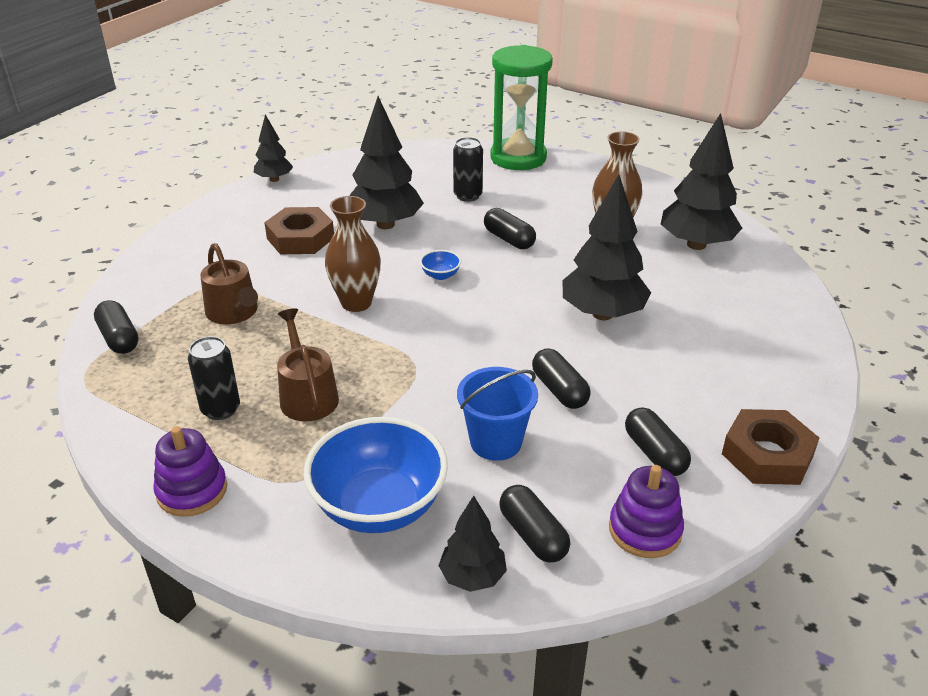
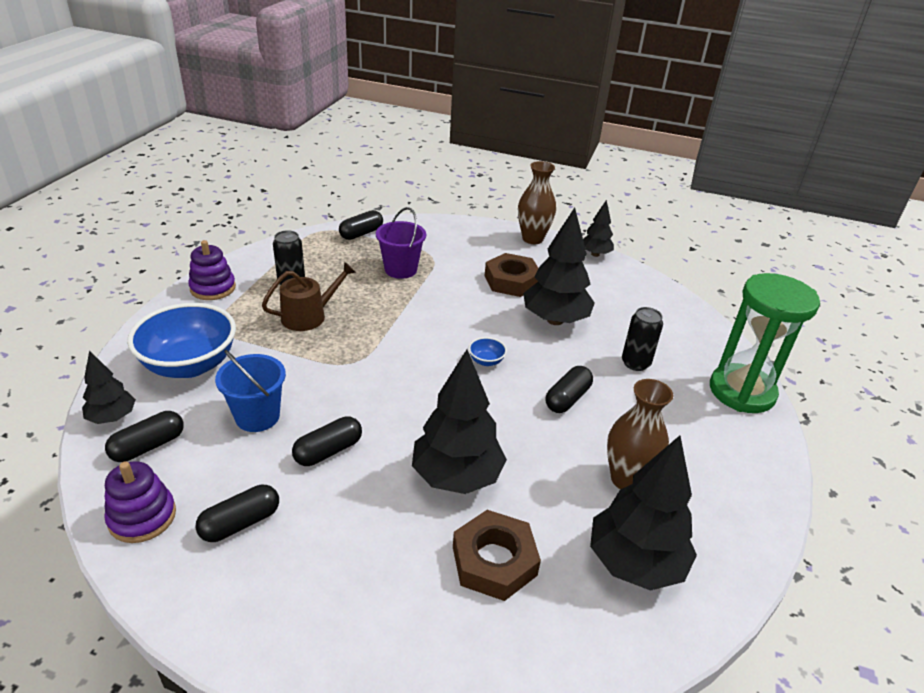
camera: 75 degrees right, 0 degrees up
brown watering can [200,243,258,324] -> purple bucket [376,207,426,279]
brown vase [325,196,381,312] -> brown vase moved to [518,161,556,244]
brown nut [722,409,819,485] -> brown nut moved to [453,510,541,601]

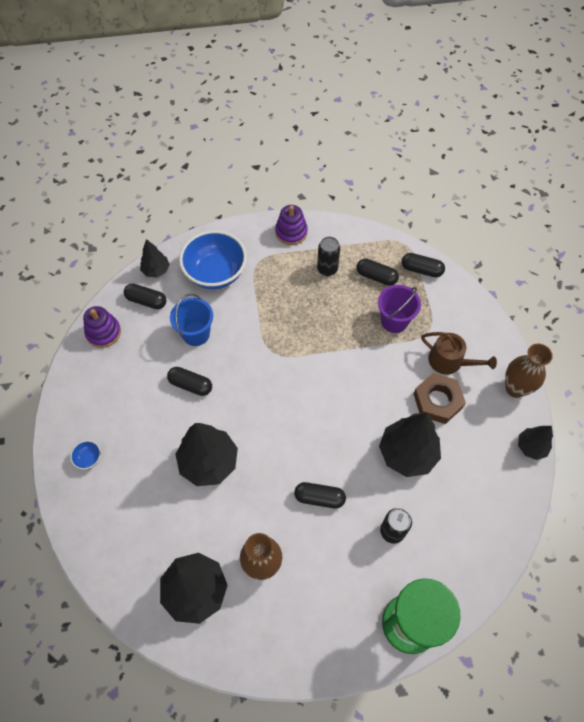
camera: 65 degrees right, 25 degrees up
black capsule [195,485,279,542] -> black capsule moved to [356,259,399,286]
brown watering can [262,262,356,331] -> brown watering can moved to [421,332,497,375]
brown nut [453,510,541,601] -> none
blue bowl [469,337,507,366] -> blue bowl moved to [70,440,101,470]

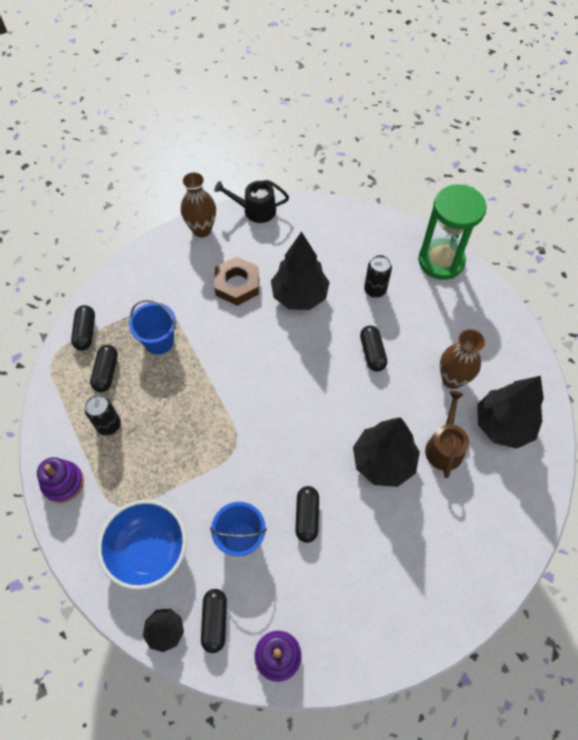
camera: 110 degrees left, 0 degrees up
blue bowl [70,440,101,470] -> none
purple bucket [378,285,421,333] -> blue bucket [129,300,176,355]
brown watering can [421,332,497,375] -> brown watering can moved to [425,391,469,478]
black tree [518,426,553,460] -> black watering can [214,180,289,223]

